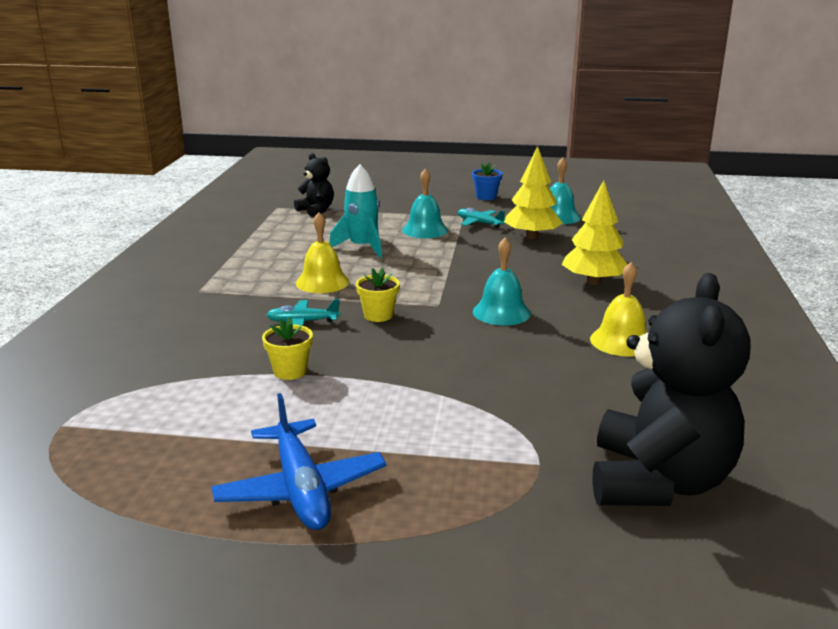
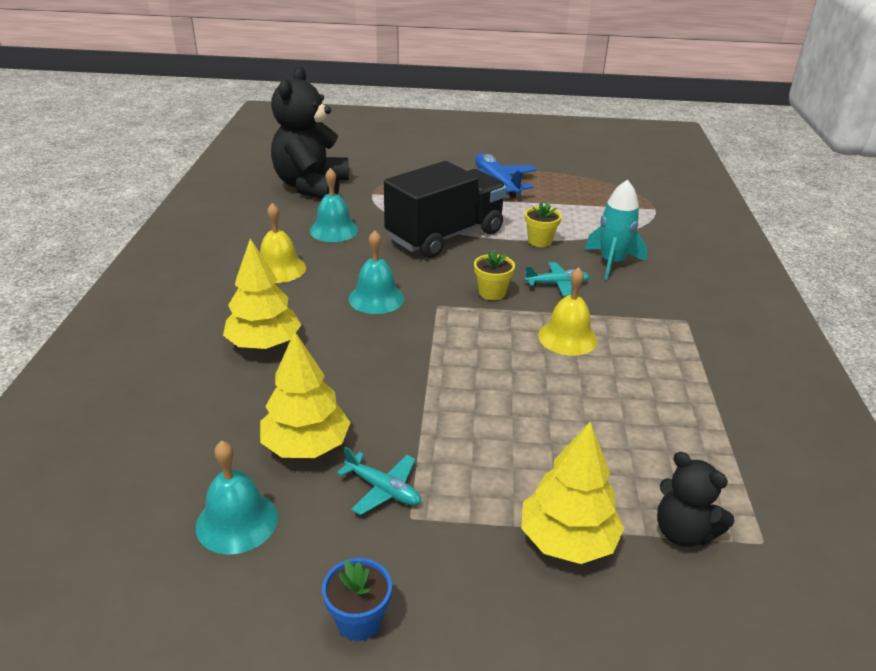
camera: 175 degrees right, 10 degrees up
turquoise rocket [329,164,382,258] -> turquoise rocket moved to [585,179,647,280]
turquoise bell [402,168,448,238] -> turquoise bell moved to [310,168,358,242]
none -> black truck [384,161,507,258]
none -> yellow tree [521,422,624,564]

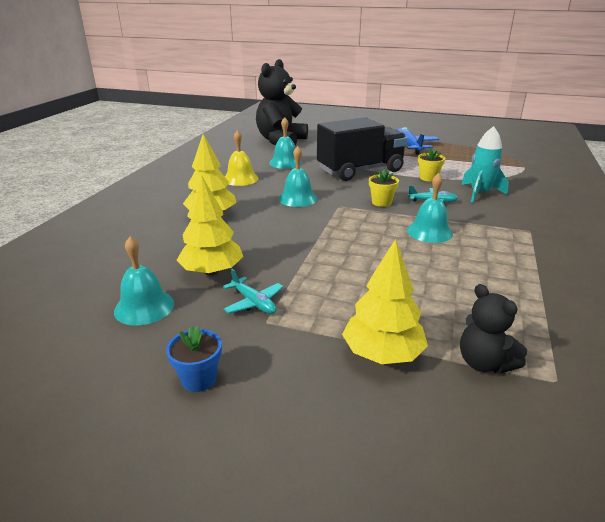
camera: 15 degrees right, 5 degrees down
yellow bell [538,267,598,356] -> turquoise bell [407,173,453,243]

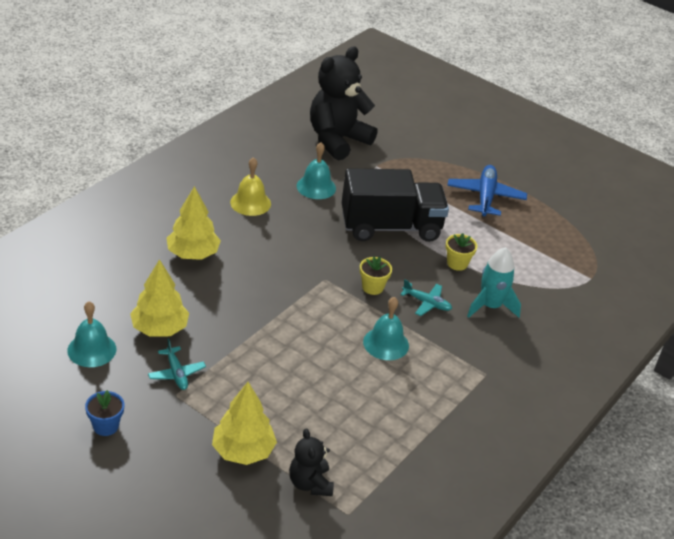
camera: 15 degrees right, 10 degrees up
turquoise bell [278,146,318,207] -> none

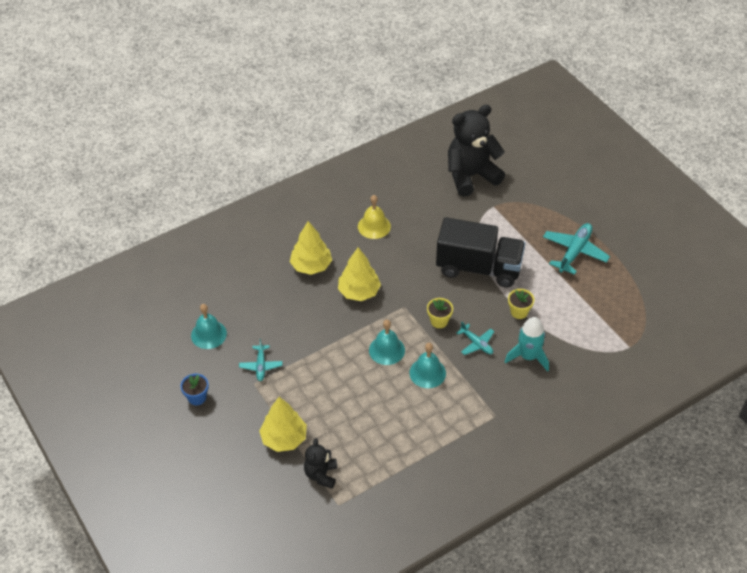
camera: 25 degrees right, 10 degrees up
yellow tree [130,259,189,337] -> yellow tree moved to [338,247,381,301]
turquoise bell [297,142,336,199] -> turquoise bell moved to [369,320,405,365]
blue plane [447,165,527,217] -> turquoise plane [543,223,610,275]

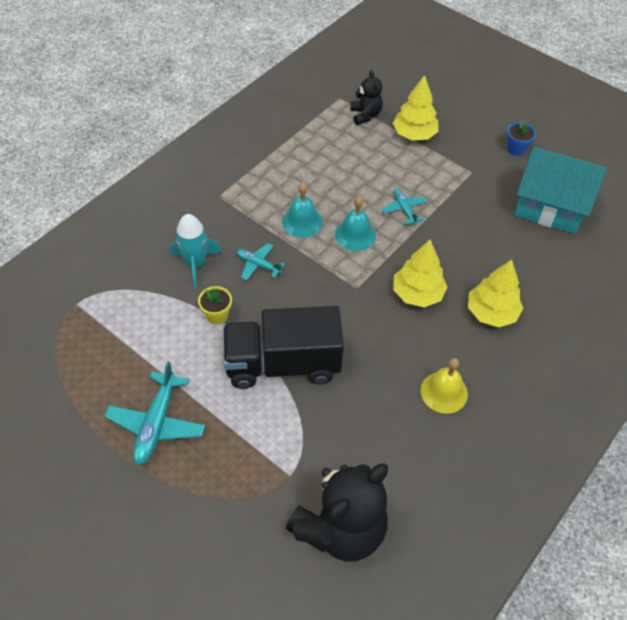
camera: 160 degrees right, 5 degrees up
turquoise bell [191,304,227,349] -> turquoise house [514,147,607,234]
turquoise plane [239,339,282,381] -> turquoise plane moved to [382,188,427,225]
yellow flower pot [427,298,453,328] -> none

